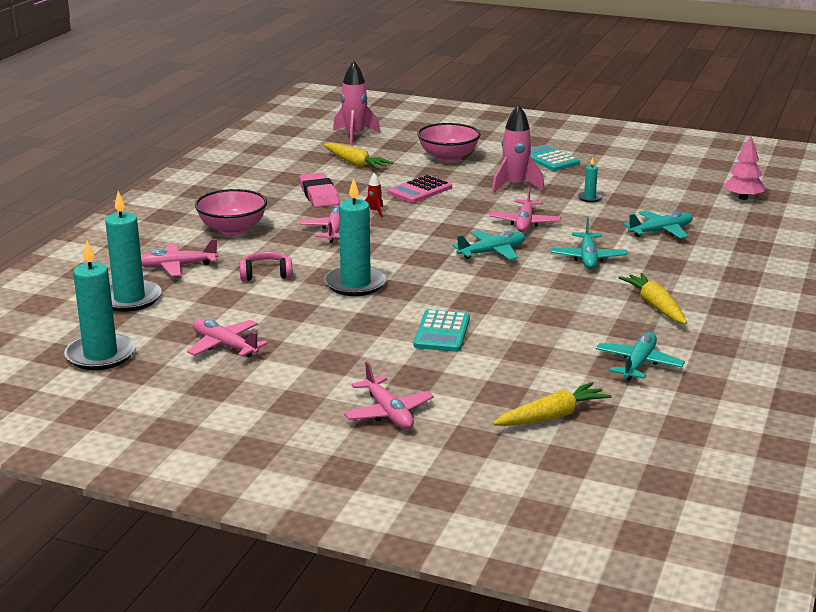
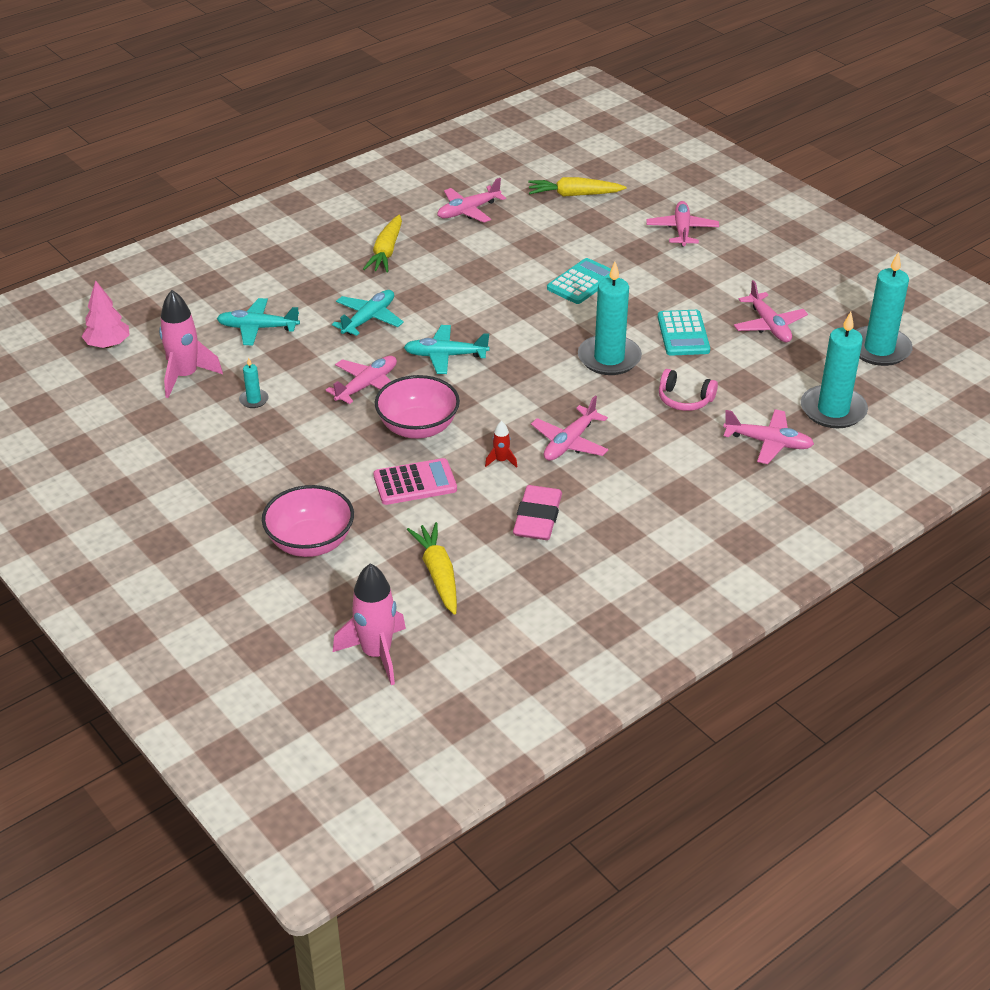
camera: 150 degrees left, 15 degrees up
pink bowl [195,189,267,235] -> pink bowl moved to [375,375,460,439]
pink rocket [492,104,544,194] -> pink rocket moved to [159,290,223,398]
turquoise calculator [530,145,580,171] -> turquoise calculator moved to [658,310,710,356]
turquoise plane [596,332,685,381] -> pink plane [437,178,506,223]

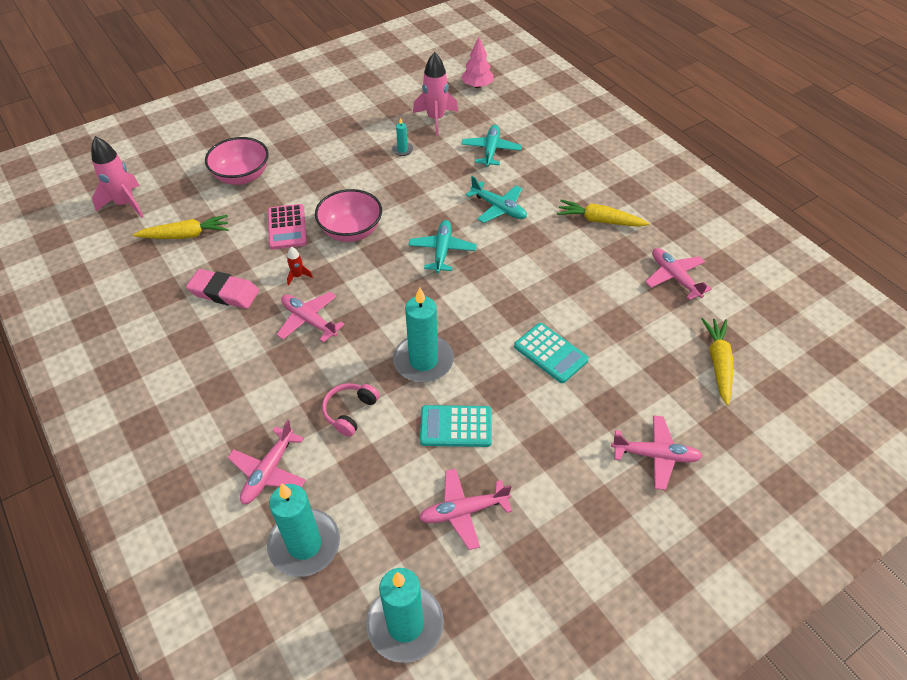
camera: 95 degrees right, 10 degrees up
pink plane [326,356,397,404] -> none

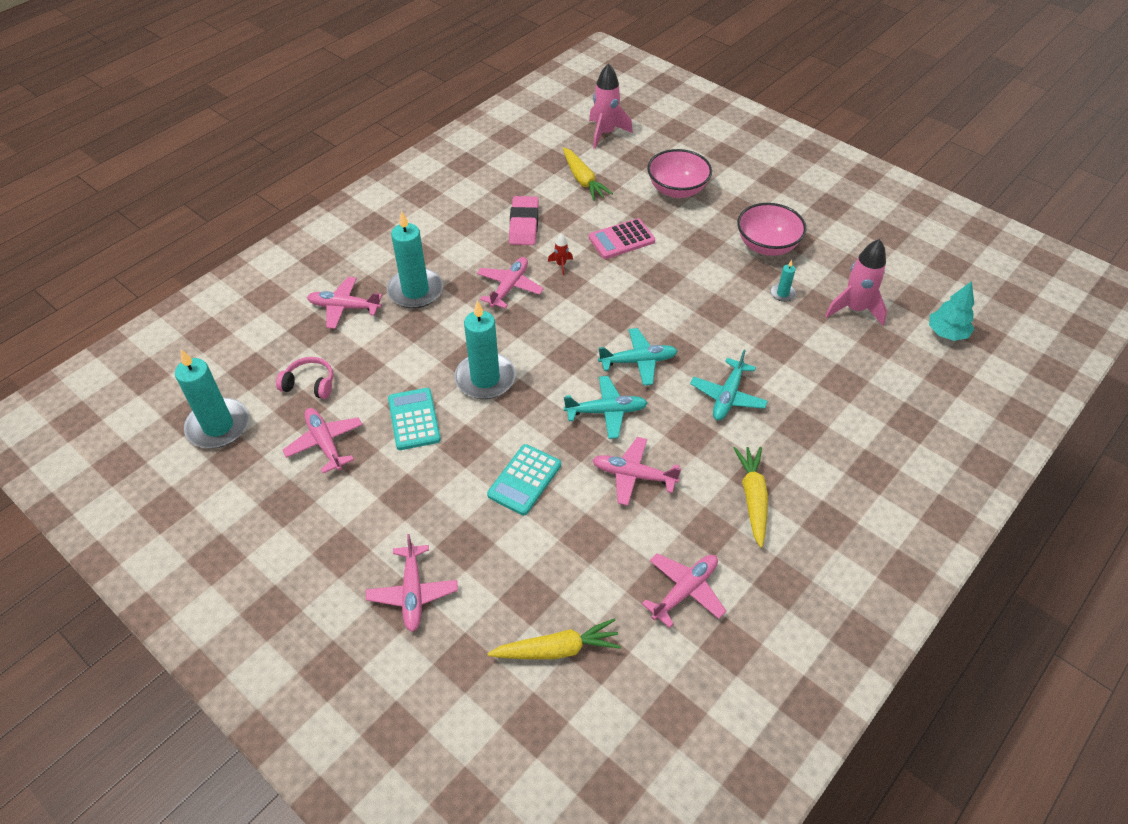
camera: 75 degrees right, 0 degrees up
turquoise candle [267,483,340,577] -> turquoise candle moved to [387,211,443,309]
pink bowl [315,189,382,242] -> pink bowl moved to [737,203,807,256]
pink headphones [322,383,380,437] -> pink headphones moved to [276,357,333,399]
pink tree [461,37,494,88] -> turquoise tree [929,281,974,341]
turquoise plane [461,125,522,167] -> turquoise plane moved to [564,376,648,439]
none -> pink plane [593,437,681,506]

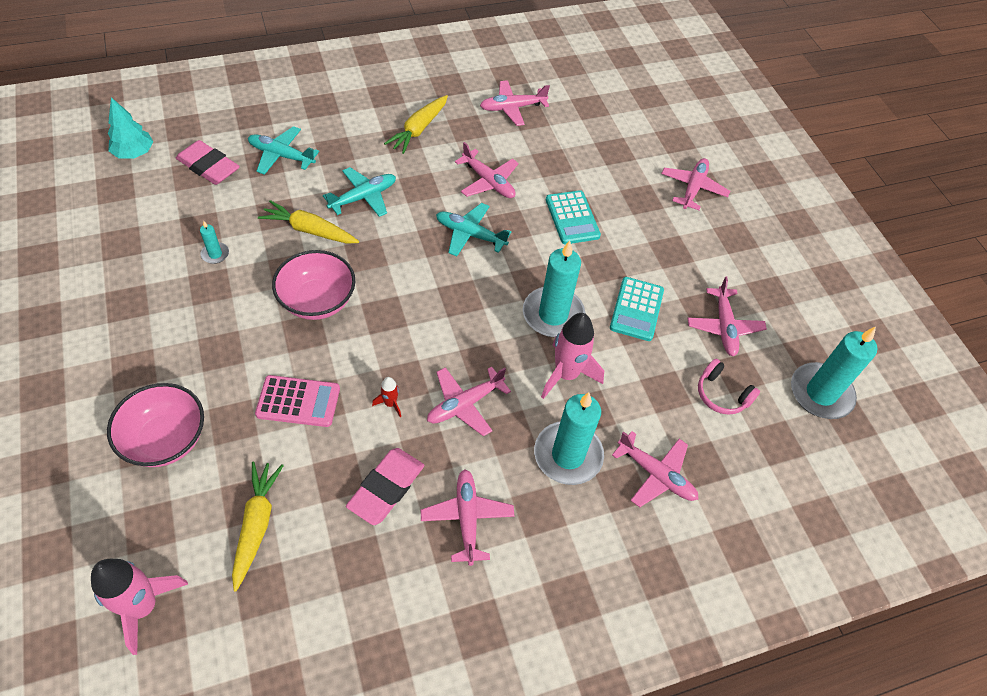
camera: 155 degrees left, 5 degrees up
turquoise calculator [487,444,561,515] -> turquoise calculator turned 105 degrees clockwise [546,190,601,244]
yellow carrot [488,619,622,659] -> yellow carrot moved to [258,200,359,244]
turquoise plane [598,328,678,386] -> turquoise plane moved to [248,126,319,175]
pink bowl [737,203,807,256] -> pink bowl moved to [272,250,355,320]
pink rocket [825,239,887,326] -> pink rocket moved to [541,313,604,399]
none -> pink eraser [176,140,240,185]
none -> pink plane [421,469,514,566]

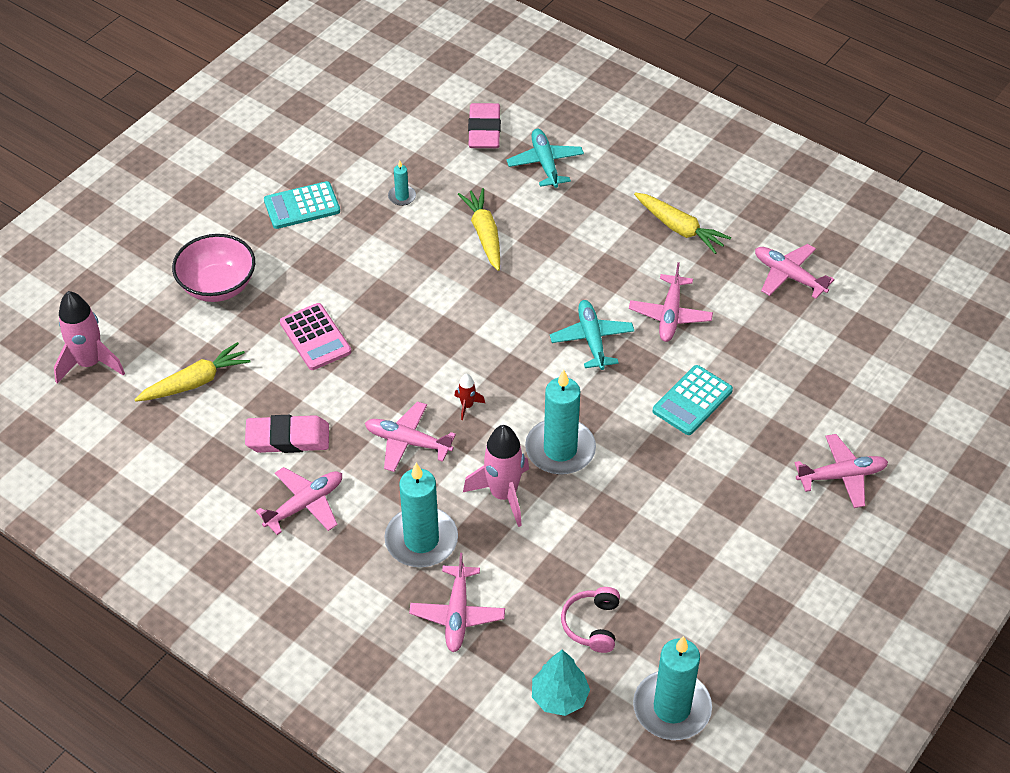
camera: 60 degrees right, 5 degrees down
turquoise tree [108,97,153,159] -> turquoise tree moved to [532,649,590,716]
pink bowl [272,250,355,320] -> none
turquoise plane [323,167,396,217] -> none
red rocket [372,377,401,417] -> red rocket moved to [454,374,485,420]
yellow carrot [384,95,448,154] -> yellow carrot turned 135 degrees counterclockwise [634,192,731,254]
turquoise calculator [610,277,664,341] -> turquoise calculator moved to [264,181,340,229]
pink plane [687,276,767,356] -> none

